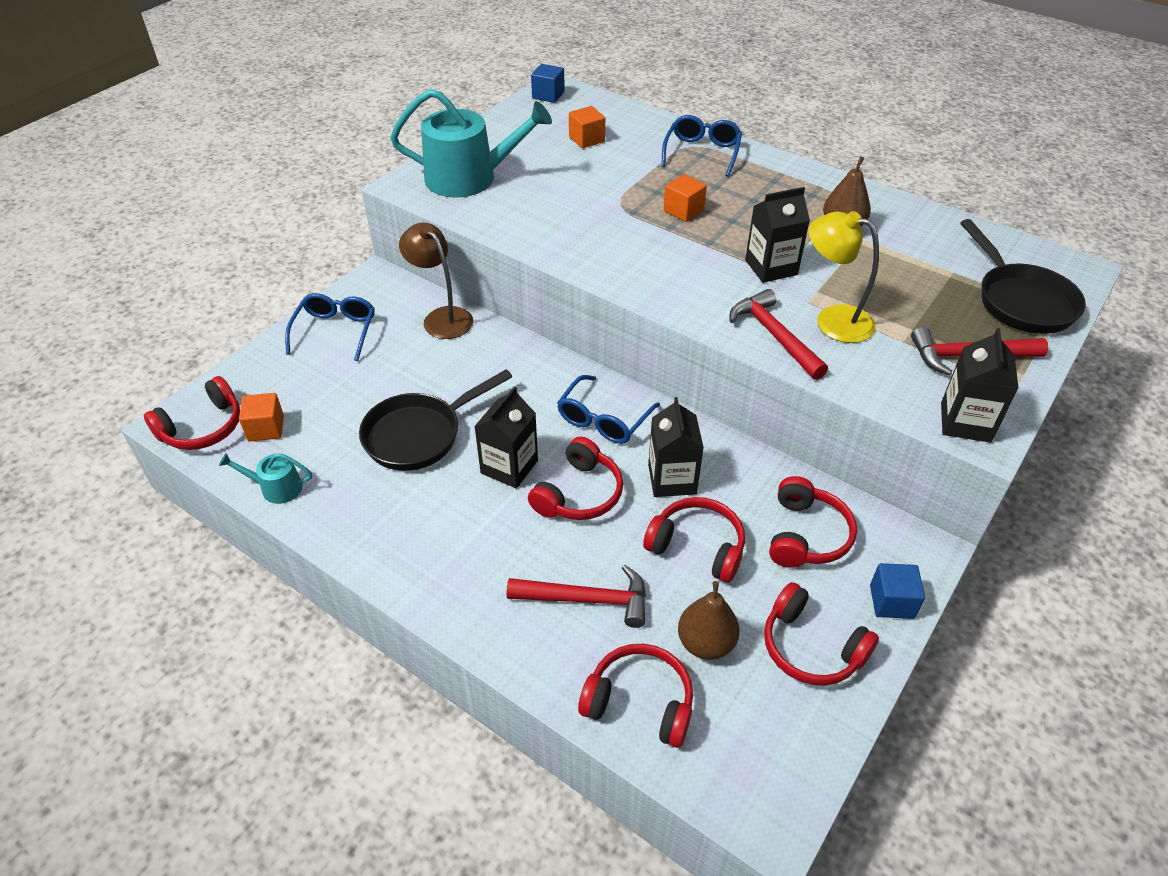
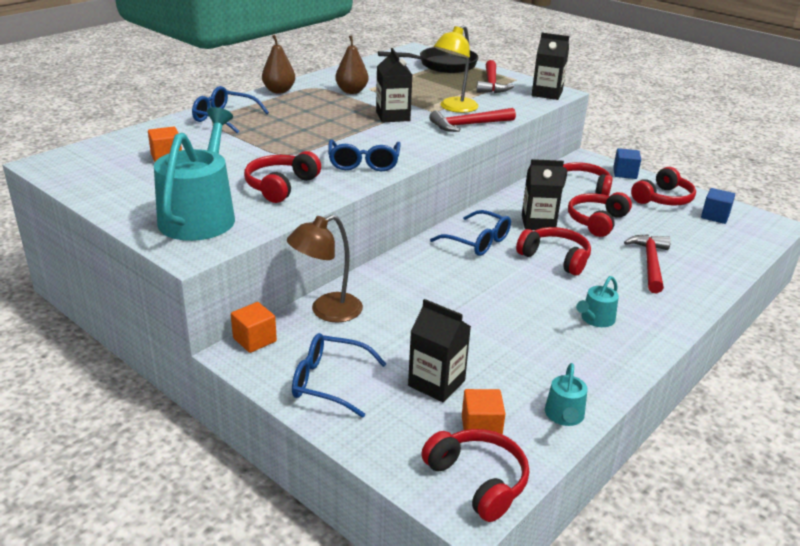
camera: 85 degrees left, 15 degrees down
black pan [359,369,512,471] -> none
black carton [474,386,538,489] -> black carton moved to [408,299,471,402]
blue cube [531,64,565,103] -> blue cube moved to [701,188,735,224]
red headphones [578,644,693,748] -> red headphones moved to [244,151,321,203]
orange cube [663,174,707,222] -> orange cube moved to [231,302,277,353]
brown pear [678,581,740,660] -> brown pear moved to [262,35,295,93]
none -> blue glasses [328,140,401,171]
none -> turquoise watering can [576,276,619,327]

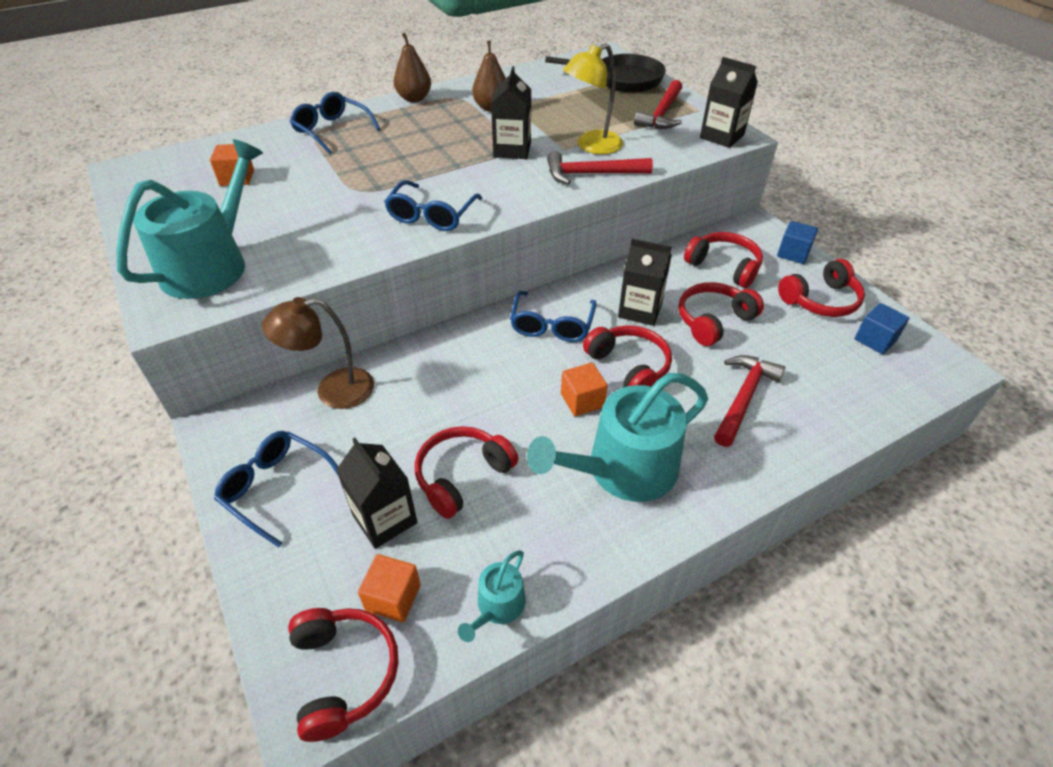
camera: 20 degrees right, 15 degrees up
orange cube [231,302,277,353] -> orange cube moved to [561,363,608,416]
red headphones [244,151,321,203] -> red headphones moved to [415,426,519,519]
blue glasses [430,210,511,256] -> blue glasses turned 45 degrees clockwise [510,291,597,342]
turquoise watering can [576,276,619,327] -> turquoise watering can [527,373,708,502], size x2.16

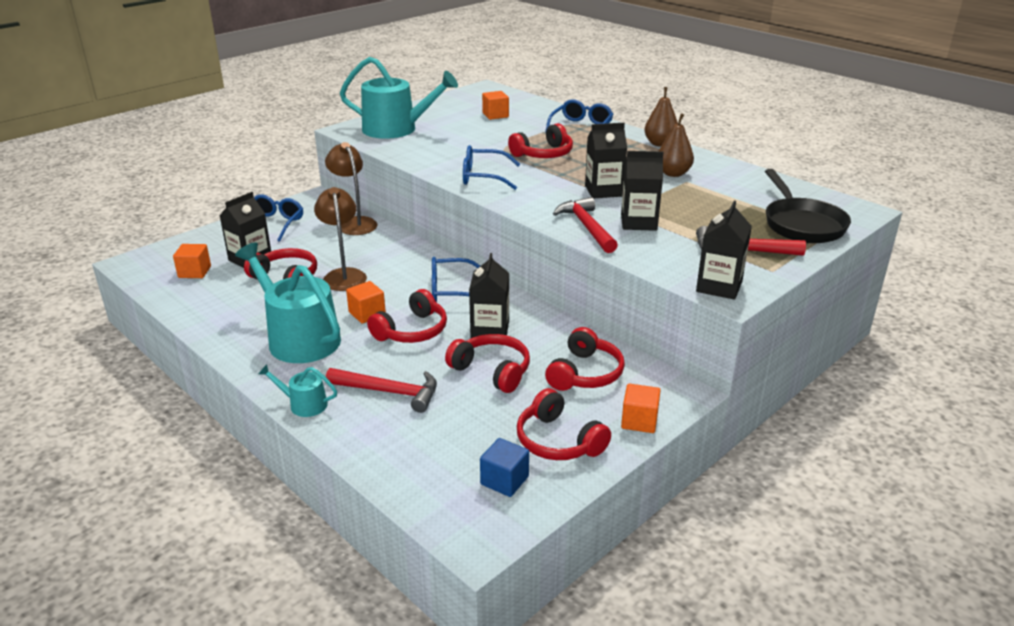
camera: 75 degrees right, 15 degrees down
red headphones [288,608,398,742] -> red headphones moved to [508,123,573,158]
turquoise watering can [458,550,526,642] -> turquoise watering can moved to [258,364,337,417]
yellow lamp [563,43,623,154] -> black carton [621,151,664,231]
blue cube [777,221,818,264] -> orange cube [621,384,661,433]
none -> brown lamp [314,187,367,291]

